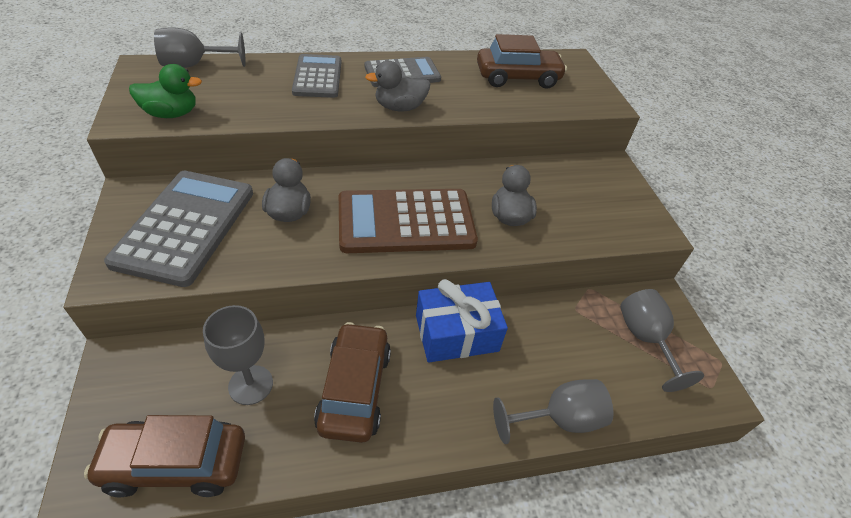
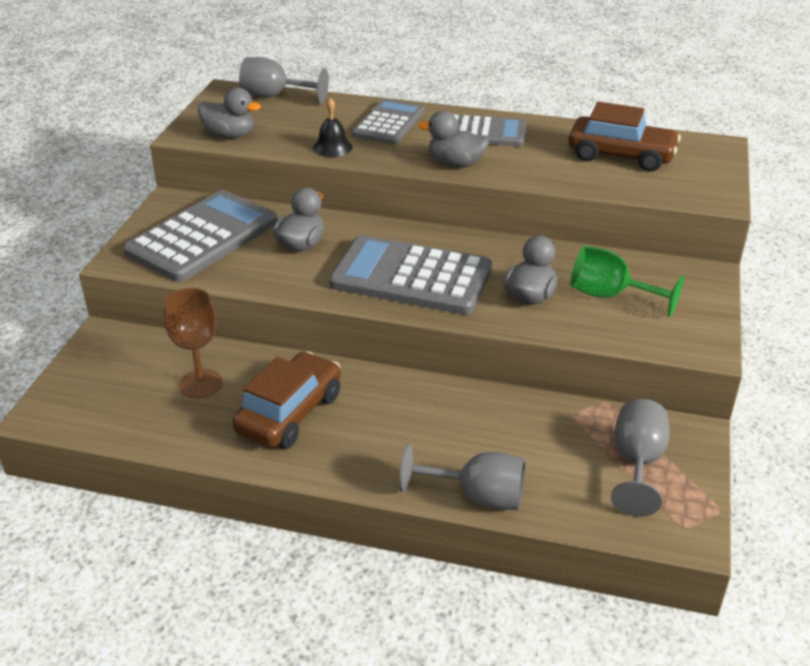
camera: 30 degrees right, 10 degrees down
brown car [84,415,245,498] -> none
green duck [129,64,202,118] -> grey duck [198,87,261,139]
grey goblet [203,305,273,405] -> brown goblet [164,288,223,398]
brown calculator [339,189,478,253] -> grey calculator [329,235,492,315]
blue gift [416,279,508,362] -> none
none -> black bell [313,98,352,157]
none -> green goblet [570,246,684,317]

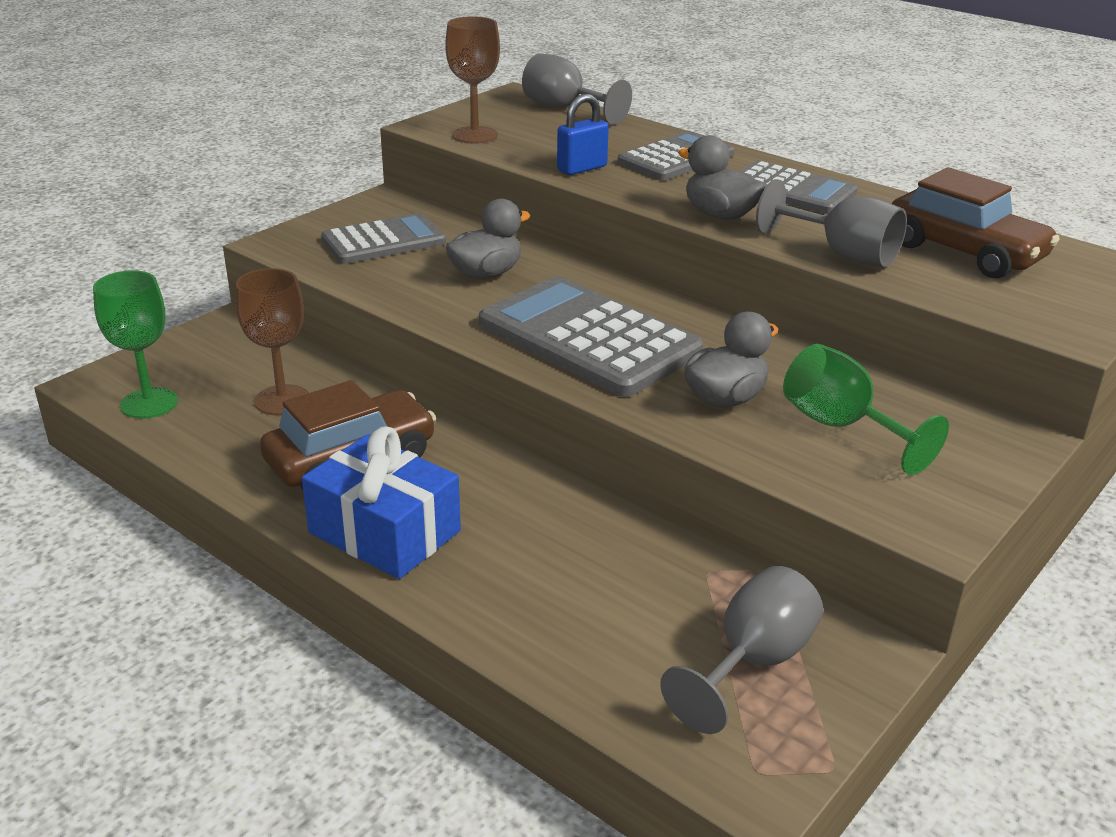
camera: 25 degrees right, 5 degrees down
grey calculator [123,190,278,282] -> grey calculator [321,213,446,264], size x0.63
grey duck [198,87,261,139] -> brown goblet [445,16,500,144]
black bell [313,98,352,157] -> blue padlock [557,94,609,175]
grey goblet [399,444,525,510] -> grey goblet moved to [756,179,907,267]
none -> green goblet [93,270,178,419]
none -> blue gift [302,426,461,579]

